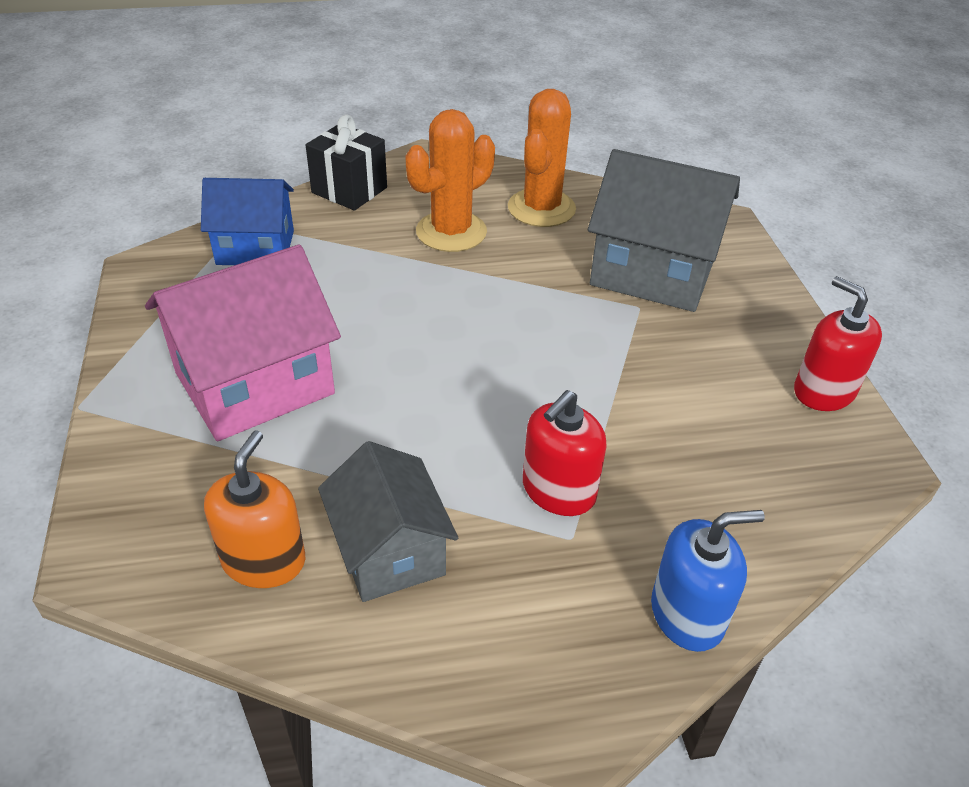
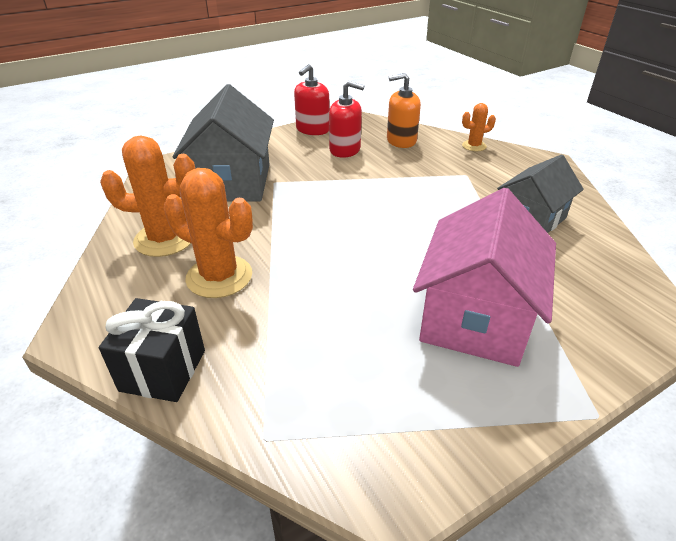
camera: 110 degrees left, 5 degrees down
pink house [145,245,341,441] -> pink house turned 75 degrees clockwise [413,188,556,367]
blue house [201,178,294,265] -> none
orange soap dispenser [204,431,305,588] -> orange soap dispenser moved to [387,73,421,148]
red soap dispenser [523,390,607,516] -> red soap dispenser moved to [329,81,365,158]
blue soap dispenser [651,510,765,652] -> orange cactus [462,103,496,151]

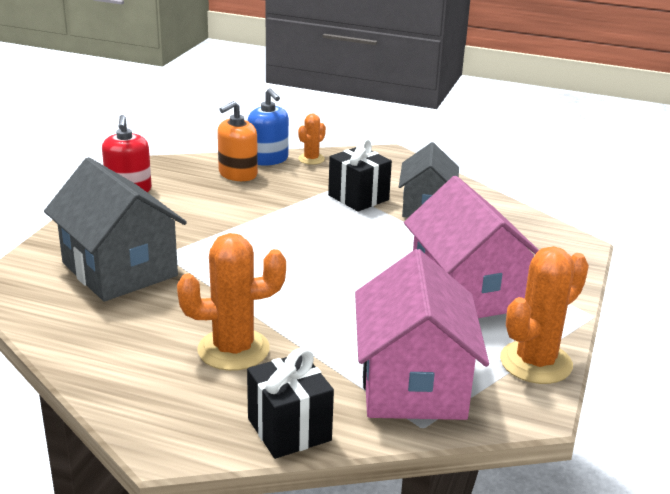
camera: 40 degrees left, 10 degrees down
orange cactus [100,136,195,257] -> orange cactus moved to [500,246,589,384]
red soap dispenser [329,81,365,158] -> none
none -> blue soap dispenser [248,88,289,166]
none -> black gift [328,139,392,212]
none -> pink house [355,249,489,420]

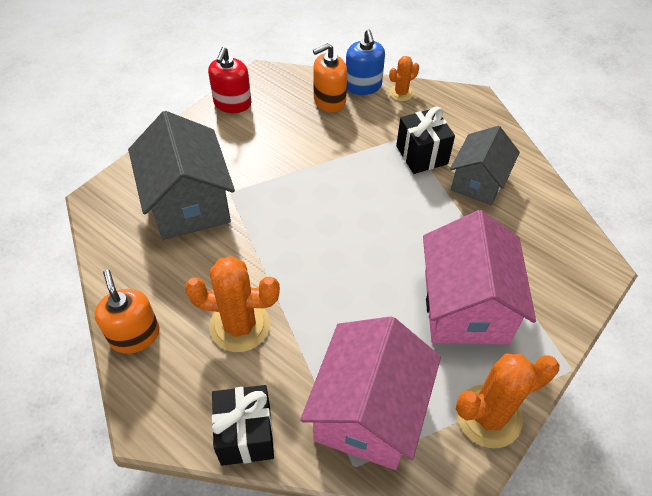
camera: 20 degrees right, 25 degrees up
none -> orange soap dispenser [94,270,160,354]

